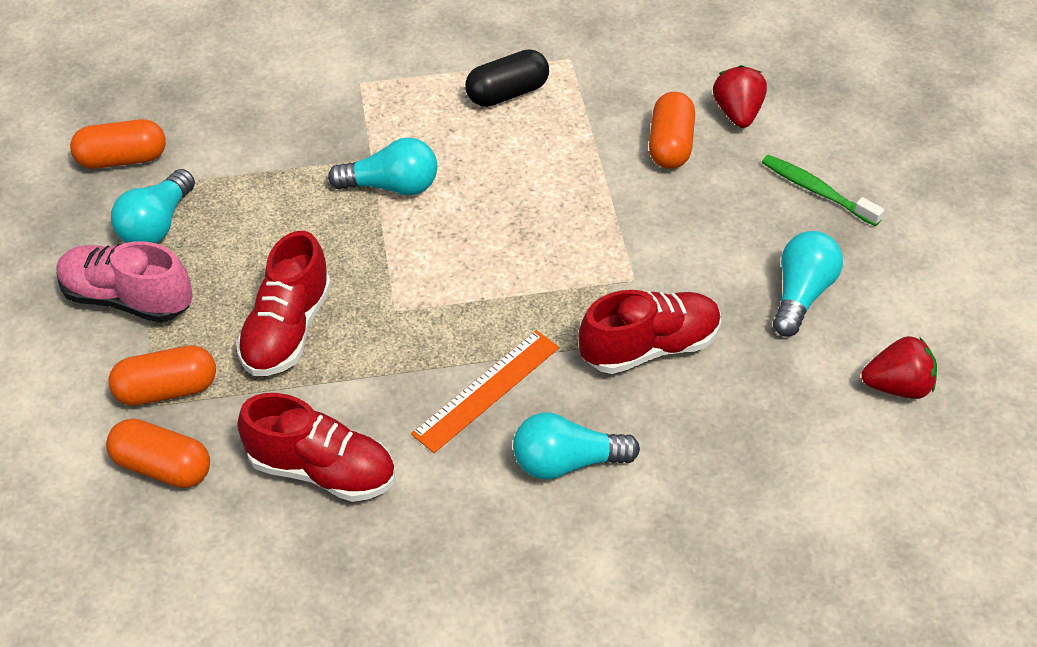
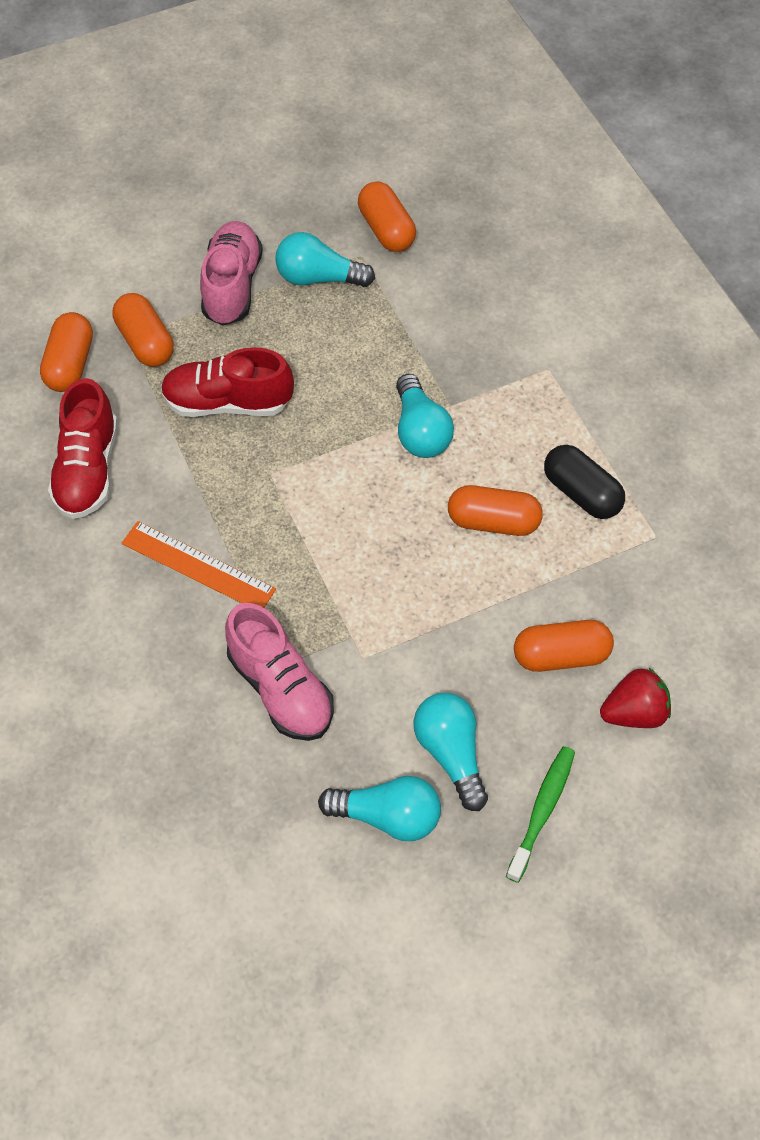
camera: 75 degrees right, 10 degrees up
turquoise light bulb [513,412,640,479] -> turquoise light bulb moved to [414,693,488,811]
red shoe [578,290,721,374] -> pink shoe [225,603,334,741]
red strawberry [862,336,937,399] -> none
none -> orange capsule [448,485,543,536]

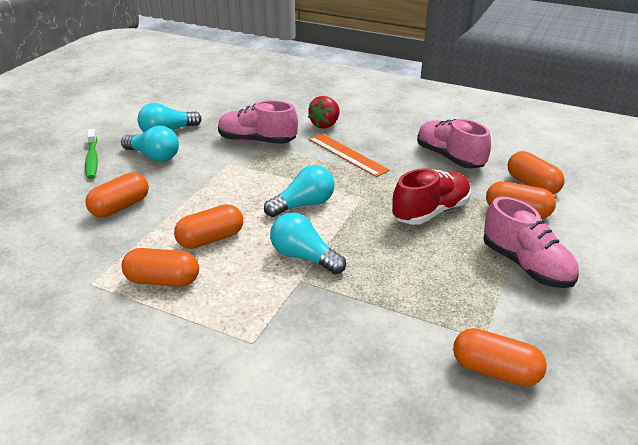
camera: 140 degrees right, 25 degrees down
red shoe [48,378,118,519] -> pink shoe [417,119,491,169]
orange ruler [122,521,276,608] -> orange ruler turned 60 degrees clockwise [308,133,390,177]
turquoise light bulb [275,232,375,287] -> turquoise light bulb moved to [264,165,335,217]
black capsule [544,445,625,519] -> orange capsule [121,248,199,287]
red strawberry [600,668,671,728] -> red strawberry moved to [308,96,340,129]

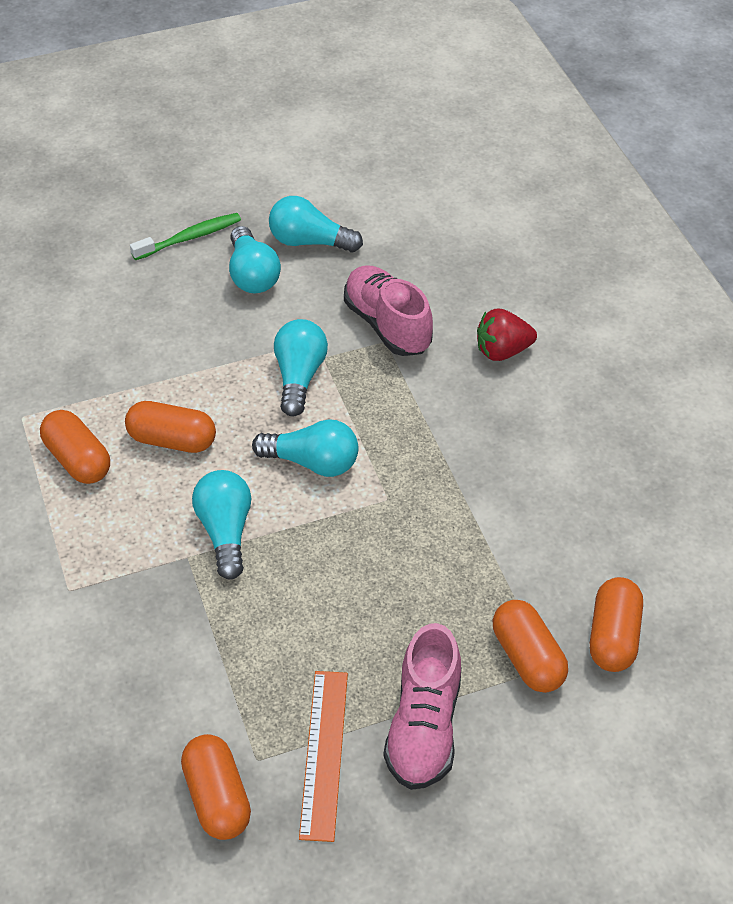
camera: 45 degrees right, 15 degrees up
green toothbrush [85,129,98,179] -> green toothbrush turned 150 degrees counterclockwise [130,213,241,260]
orange capsule [85,172,149,217] -> none
orange ruler [308,133,390,177] -> orange ruler moved to [299,671,348,842]
red shoe [392,168,471,225] -> none
pink shoe [417,119,491,169] -> none
none -> turquoise light bulb [274,319,328,417]

